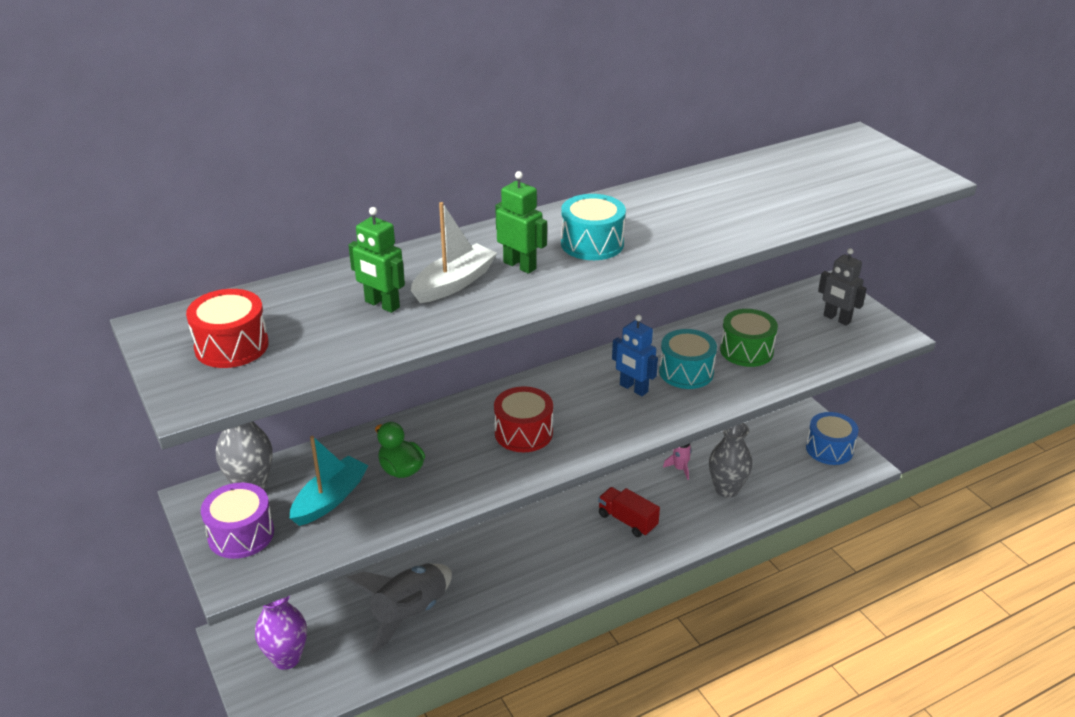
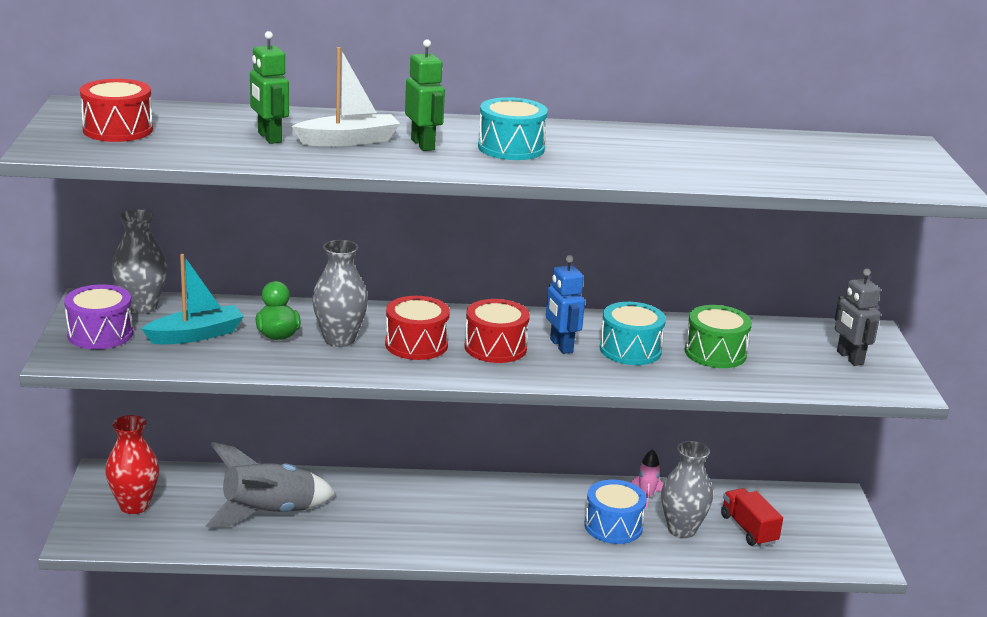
camera: 25 degrees right, 10 degrees down
purple vase [255,596,307,670] -> red vase [105,415,159,514]
red truck [598,487,660,537] -> red truck moved to [721,488,783,547]
blue drum [806,412,859,465] -> blue drum moved to [584,479,647,544]
none -> grey vase [312,240,368,347]
none -> red drum [465,299,530,363]

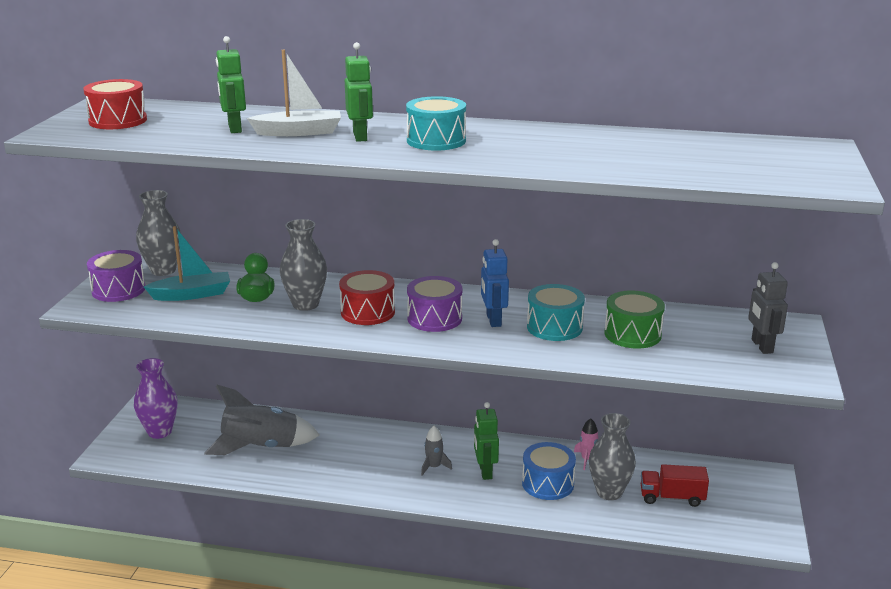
camera: 15 degrees right, 0 degrees up
red vase [105,415,159,514] -> purple vase [134,358,178,439]
red drum [465,299,530,363] -> purple drum [407,276,462,332]
red truck [721,488,783,547] -> red truck turned 75 degrees counterclockwise [641,464,709,507]
none -> grey rocket [421,426,452,475]
none -> green robot [474,402,499,480]

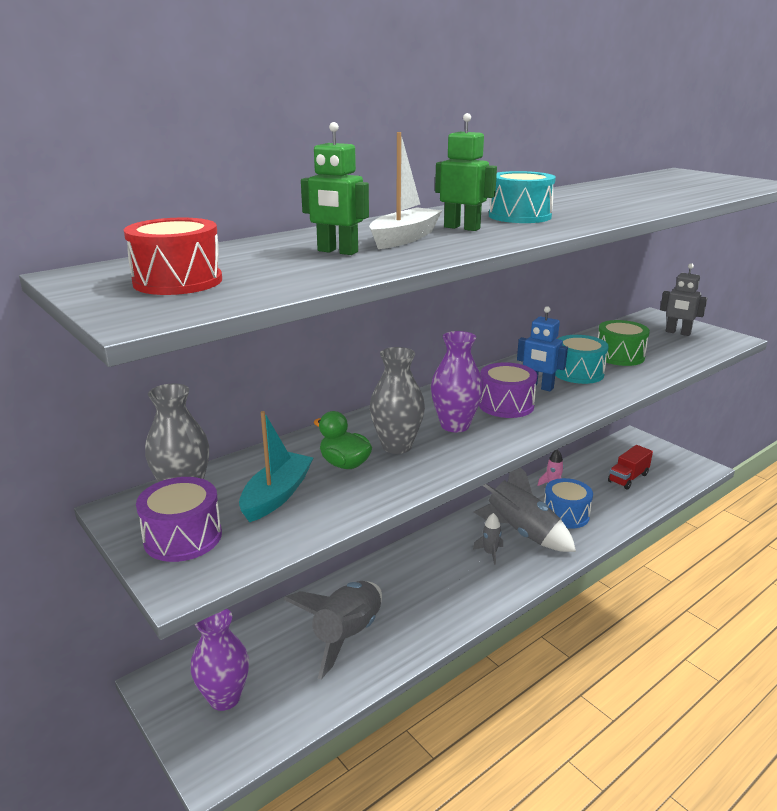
camera: 50 degrees left, 0 degrees up
red drum [339,270,395,325] -> purple vase [431,331,483,432]
green robot [474,402,499,480] -> grey rocket [474,467,576,552]
grey vase [589,413,636,500] -> none

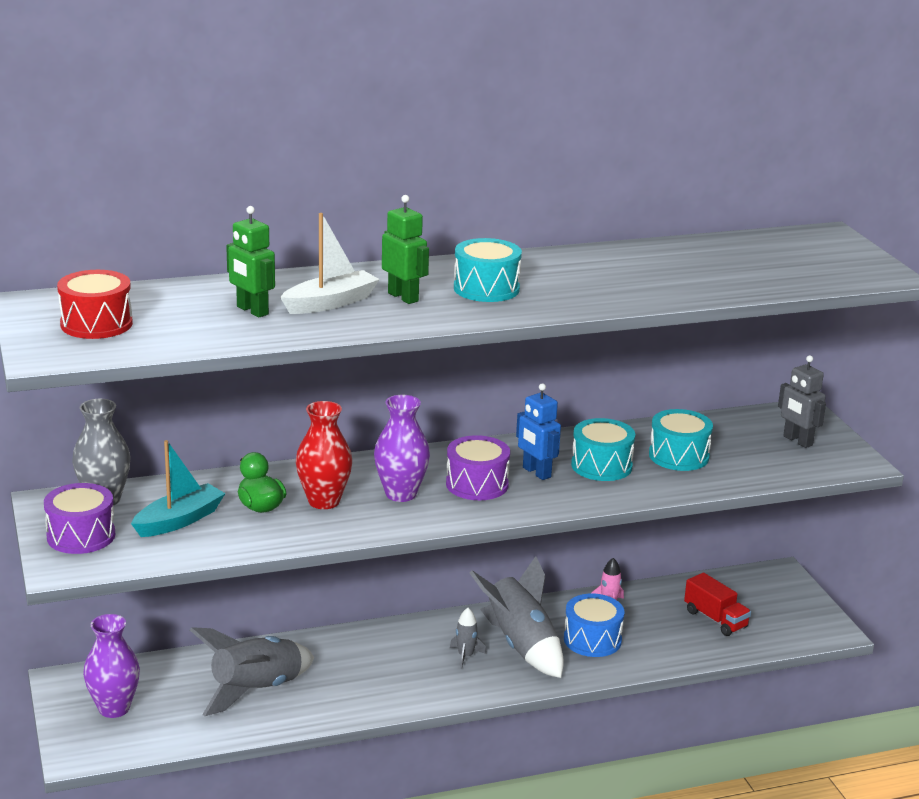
camera: 20 degrees right, 0 degrees up
grey vase [370,347,425,454] -> red vase [296,401,352,509]
green drum [598,320,650,366] -> turquoise drum [649,409,713,471]
red truck [608,445,653,490] -> red truck turned 105 degrees counterclockwise [684,572,751,636]

